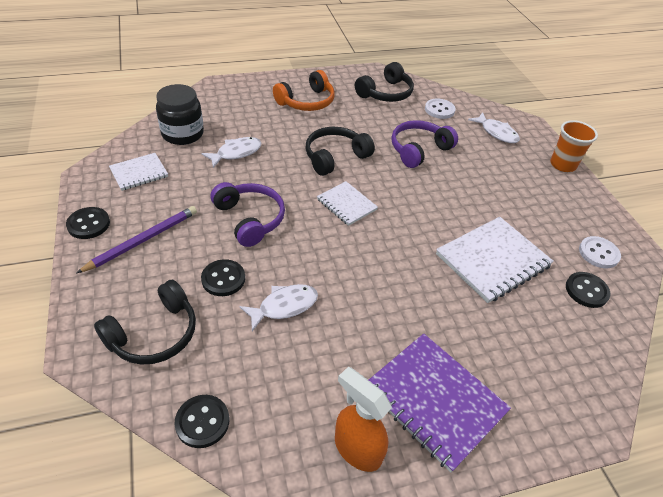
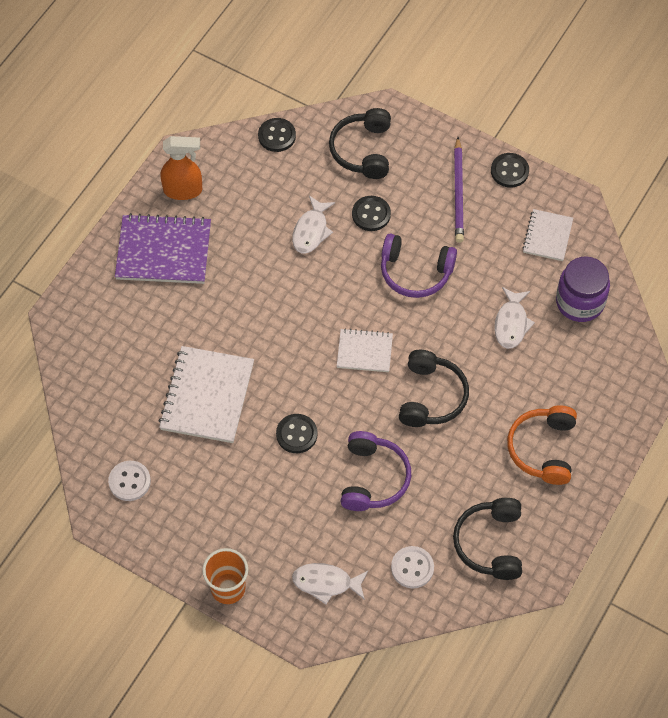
camera: 140 degrees right, 15 degrees up
black jar [156,84,204,145] -> purple jar [556,256,610,322]
black button [566,272,610,308] -> black button moved to [276,414,317,453]

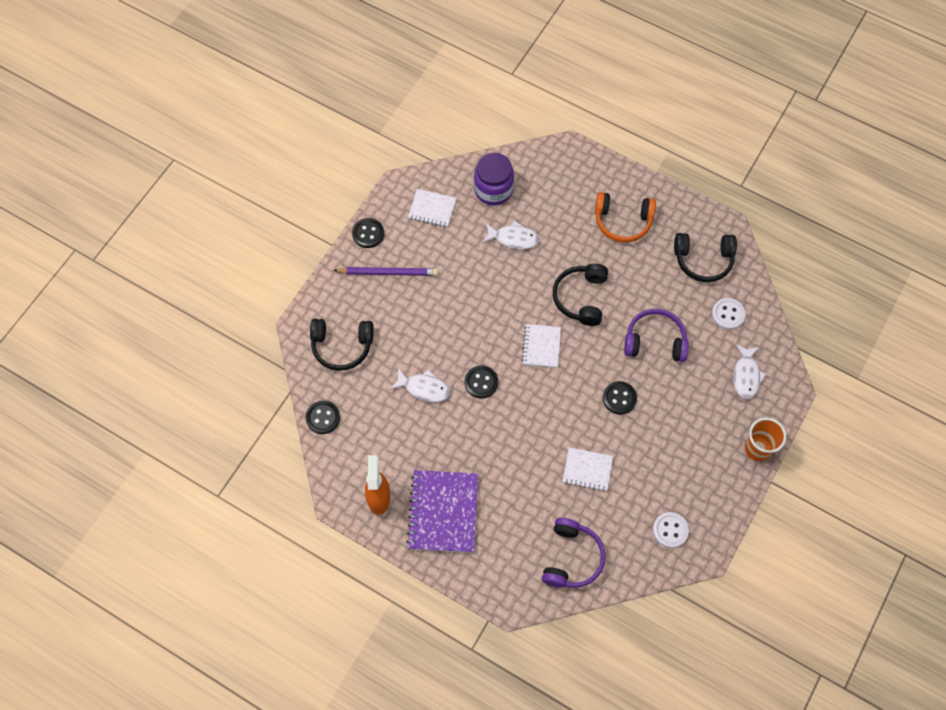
camera: 90 degrees left, 5 degrees up
white notebook [159,346,254,443] -> white notebook [562,448,613,491], size x0.57
black button [352,196,391,231] -> black button moved to [465,366,498,399]
purple headphones [381,233,457,298] -> purple headphones moved to [542,518,606,588]
black headphones [399,350,469,427] -> black headphones turned 90 degrees counterclockwise [553,264,608,326]

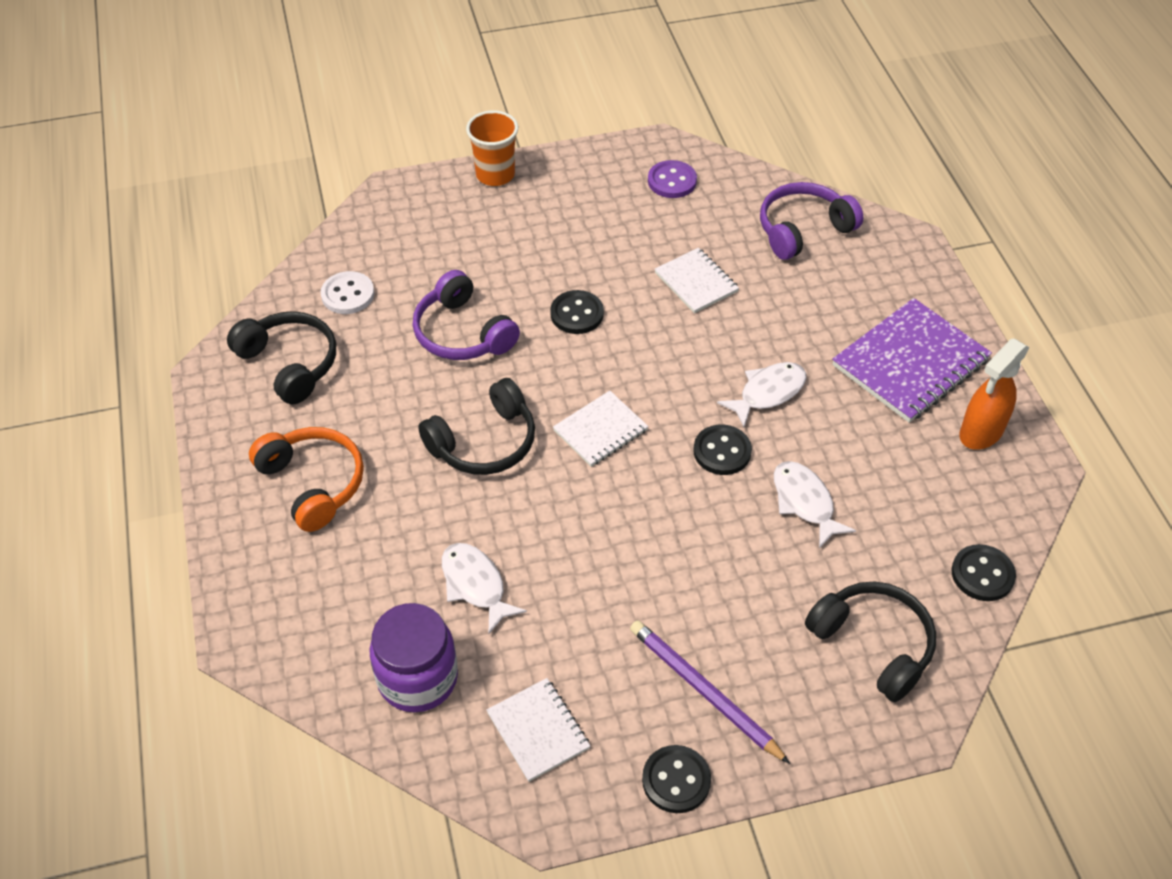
camera: 135 degrees left, 15 degrees down
white button [653,512,689,548] -> purple button [648,160,697,198]
white fish [733,344,766,399] -> white fish moved to [717,362,806,427]

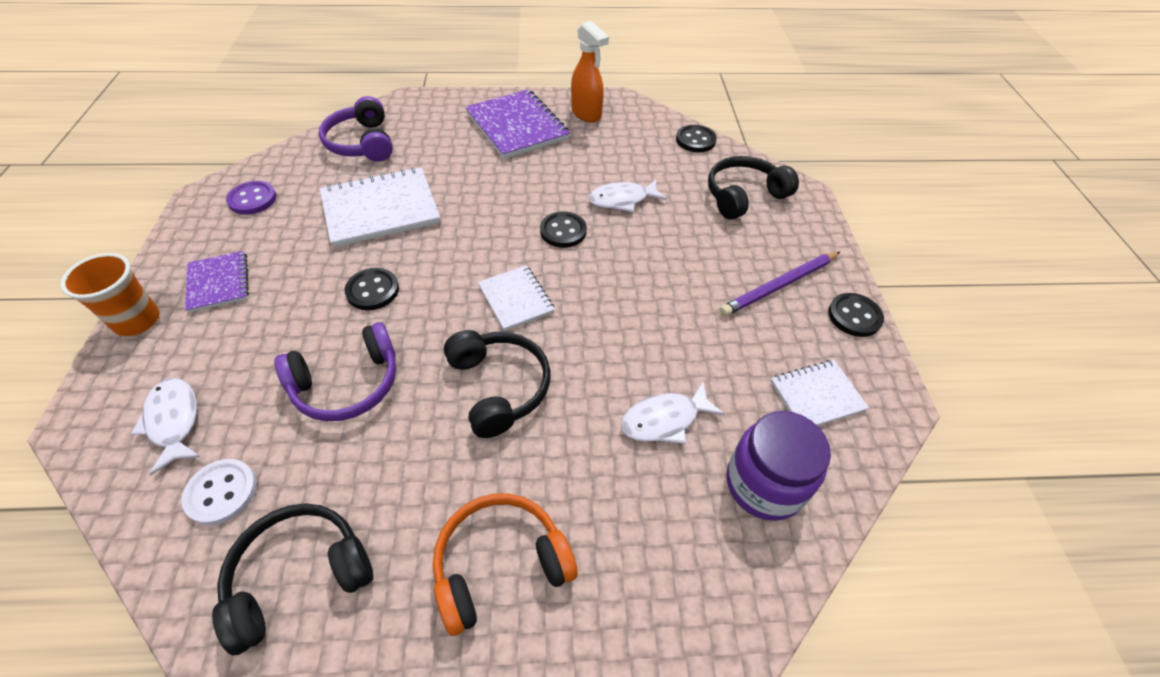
camera: 80 degrees left, 0 degrees up
white notebook [655,248,739,313] -> white notebook [320,167,440,247], size x1.74
white fish [717,362,806,427] -> white fish moved to [131,378,201,475]
none -> purple notebook [185,251,249,313]

